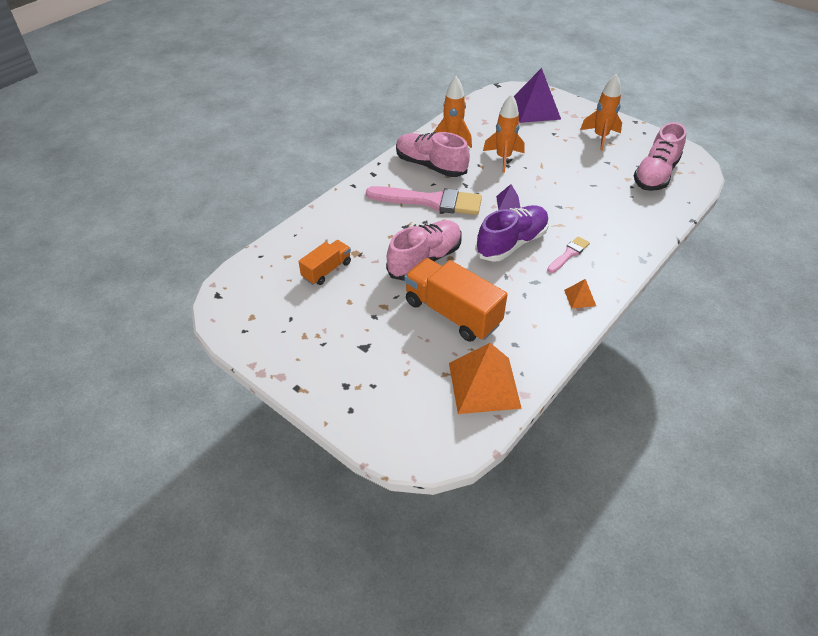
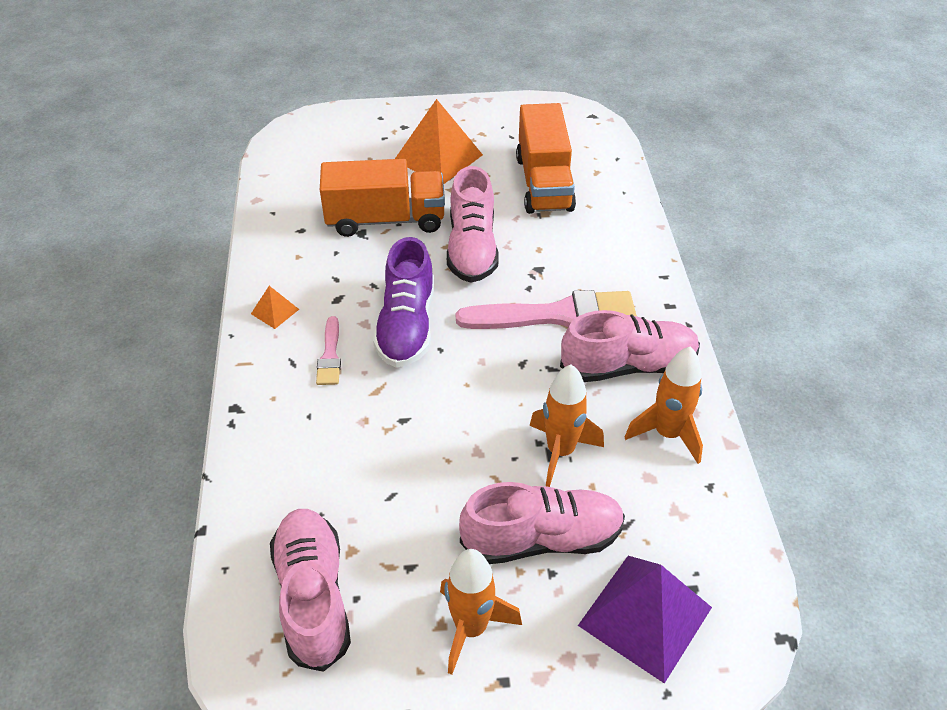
camera: 135 degrees right, 0 degrees up
orange truck [298,240,351,285] -> orange truck [516,103,576,214], size x1.77
pink brush [366,186,482,215] -> pink brush turned 150 degrees counterclockwise [456,290,637,329]
orange pyramid [449,343,522,414] -> orange pyramid moved to [395,99,483,184]
purple pyramid [496,184,520,210] -> none
none -> pink shoe [459,482,625,564]

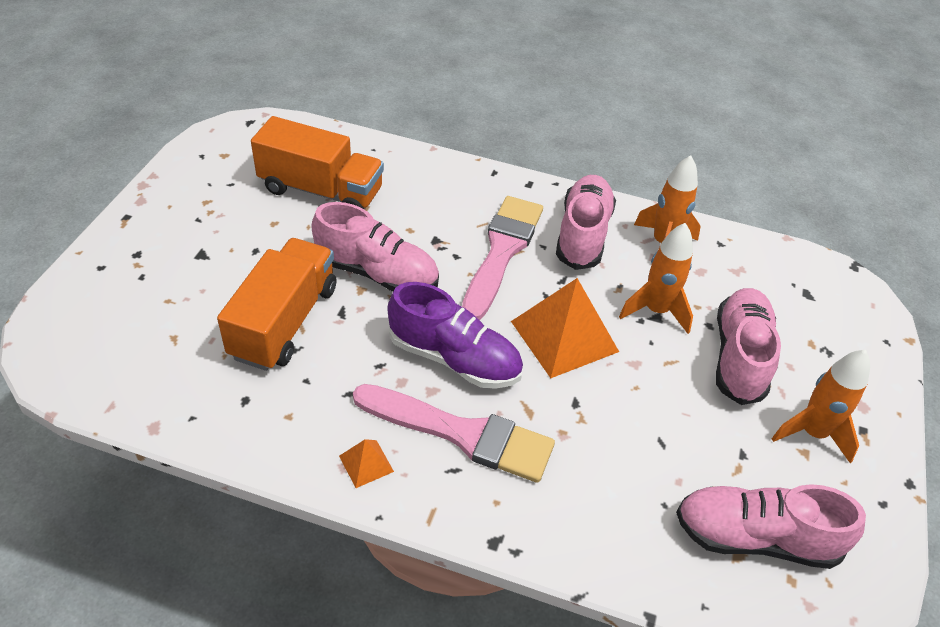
camera: 70 degrees left, 0 degrees up
pink brush [316,316,341,385] -> pink brush [353,384,555,483], size x2.05
orange pyramid [395,99,483,184] -> orange pyramid moved to [511,278,619,378]
purple pyramid [578,556,712,684] -> none

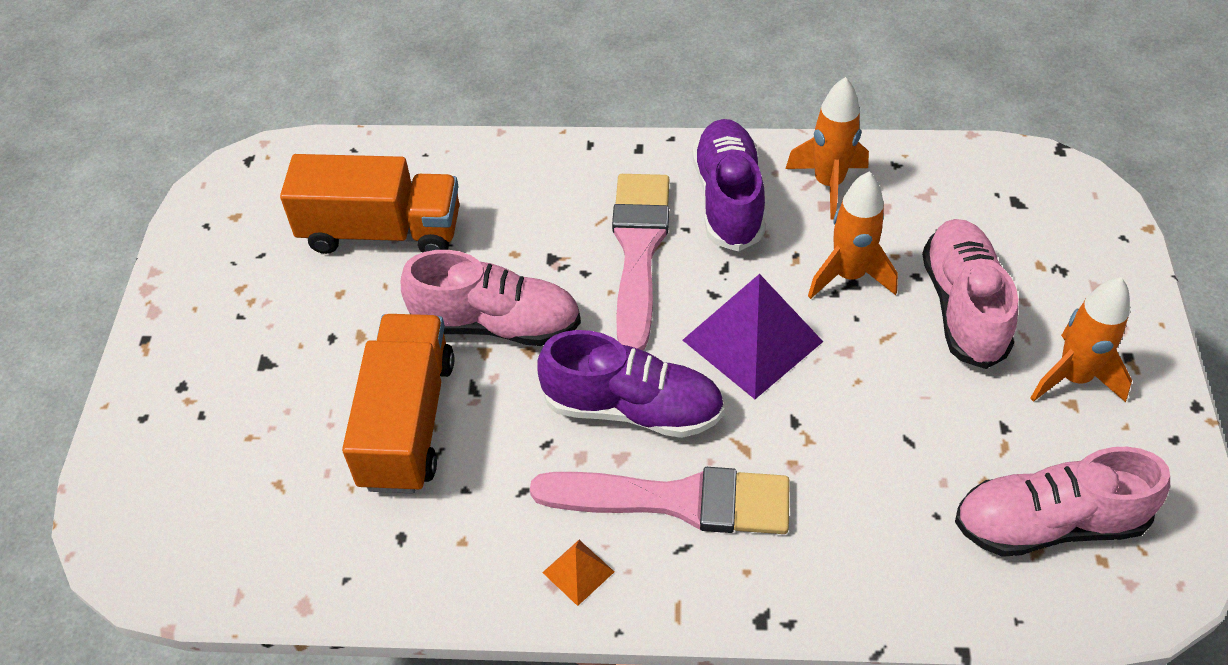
camera: 10 degrees left, 5 degrees up
orange pyramid [511,278,619,378] -> purple pyramid [683,274,823,399]
pink shoe [556,175,616,270] -> purple shoe [693,119,765,252]

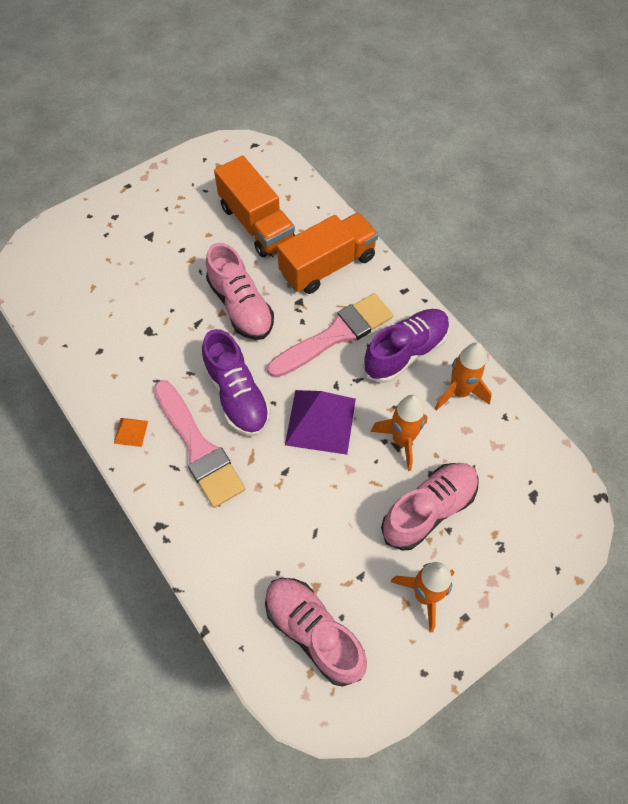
camera: 50 degrees right, 10 degrees up
orange truck [342,314,454,493] -> orange truck moved to [277,212,378,294]

